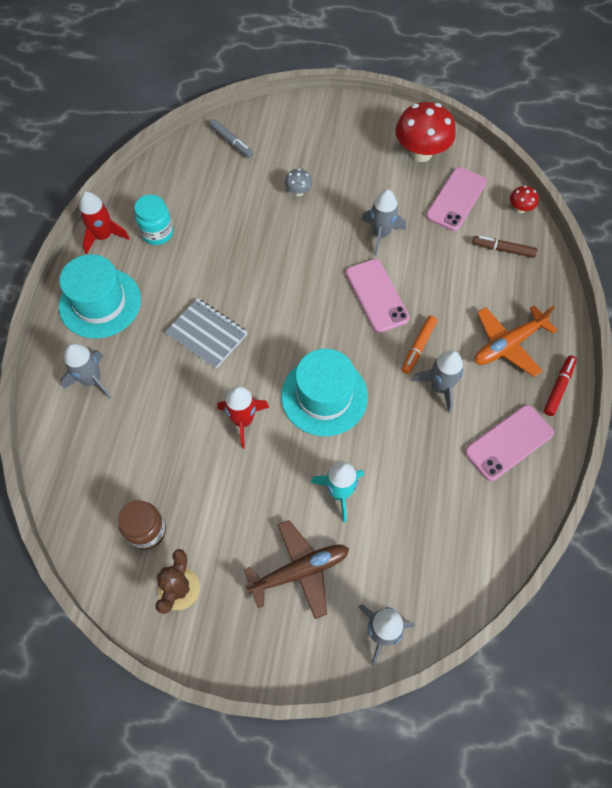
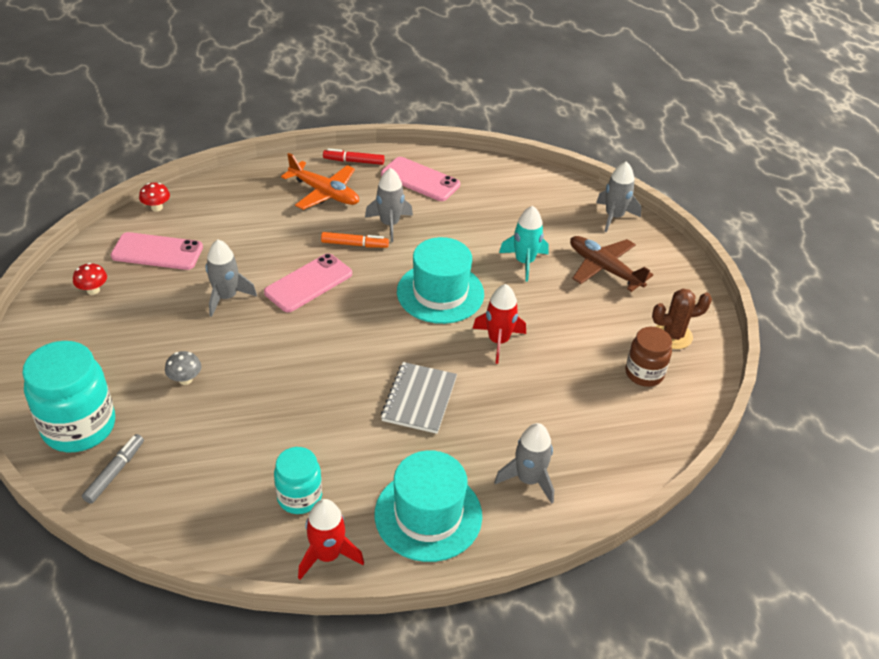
camera: 115 degrees left, 20 degrees down
red mushroom [396,102,456,162] -> red mushroom [73,263,107,295], size x0.46
brown marker [472,236,537,258] -> none
none -> turquoise jar [22,341,115,452]

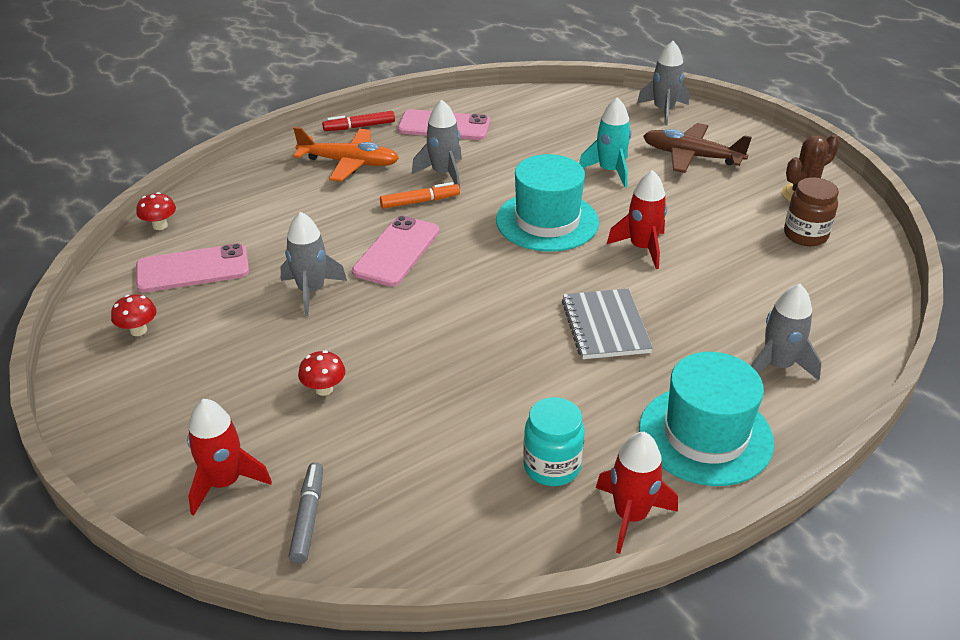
camera: 20 degrees left, 5 degrees down
turquoise jar [22,341,115,452] -> red rocket [187,399,272,516]
grey mushroom [165,351,201,385] -> red mushroom [298,350,345,396]

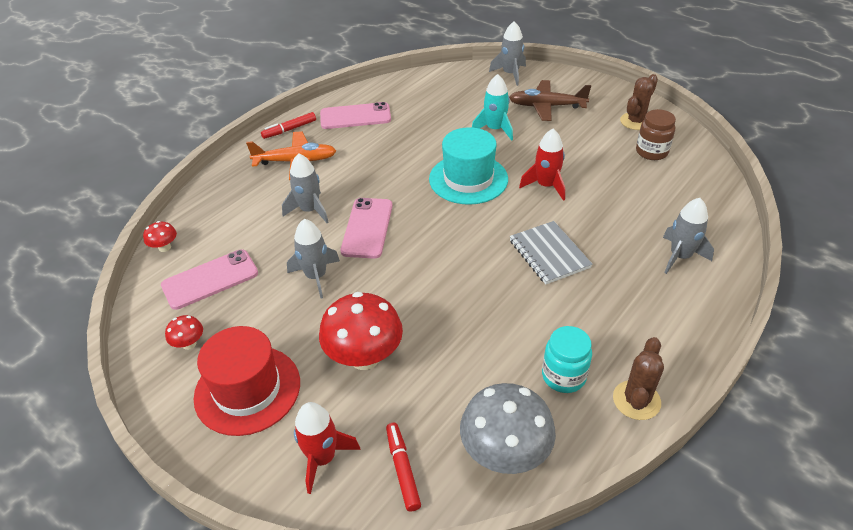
camera: 15 degrees left, 5 degrees up
grey marker [288,462,323,564] -> red marker [386,423,421,512]
red mushroom [298,350,345,396] -> red mushroom [319,292,403,370], size x2.16
orange marker [380,182,460,209] -> none
grey rocket [412,100,462,188] -> grey rocket moved to [282,154,329,223]
red rocket [596,432,678,554] -> brown cactus [613,337,664,420]
turquoise hat [639,352,774,486] -> none
none -> red hat [193,326,300,436]
none -> grey mushroom [460,383,556,474]

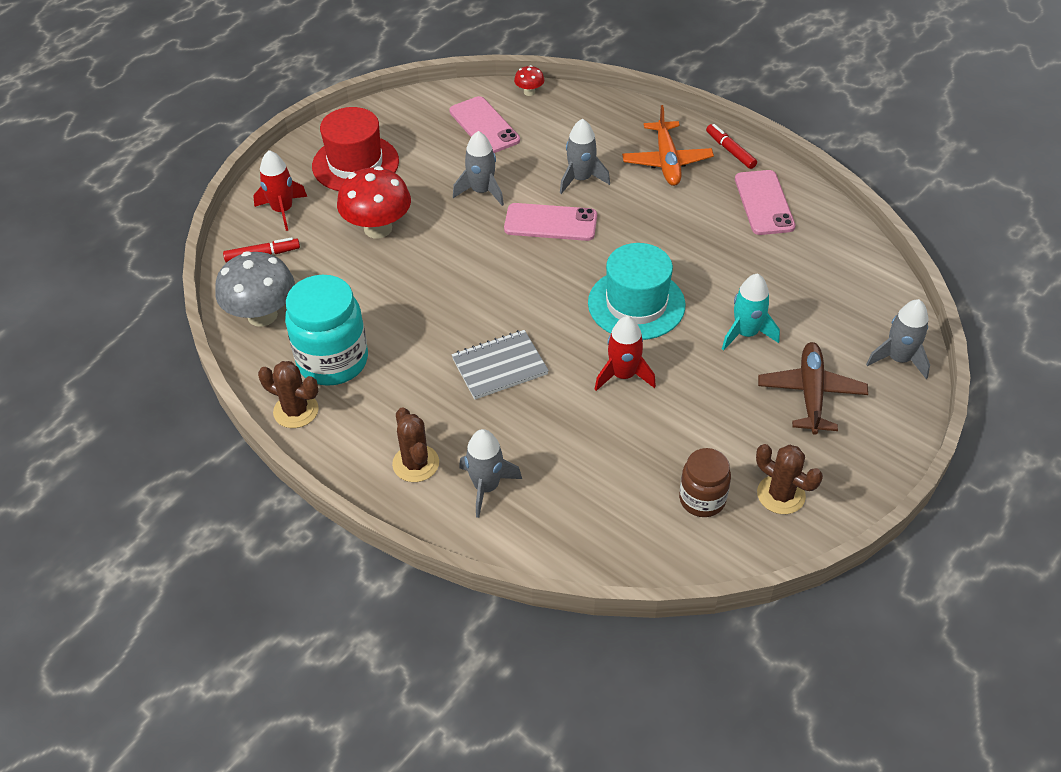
camera: 90 degrees right, 5 degrees up
red mushroom [165,315,203,350] -> none
turquoise jar [542,326,592,393] -> turquoise jar [285,275,368,386], size x1.70
none -> brown cactus [392,407,439,482]

